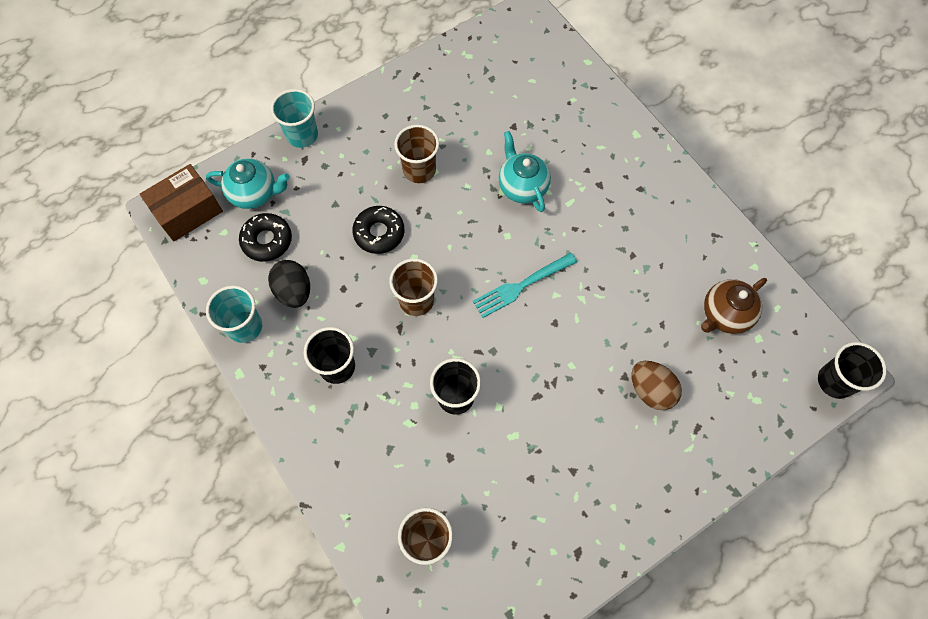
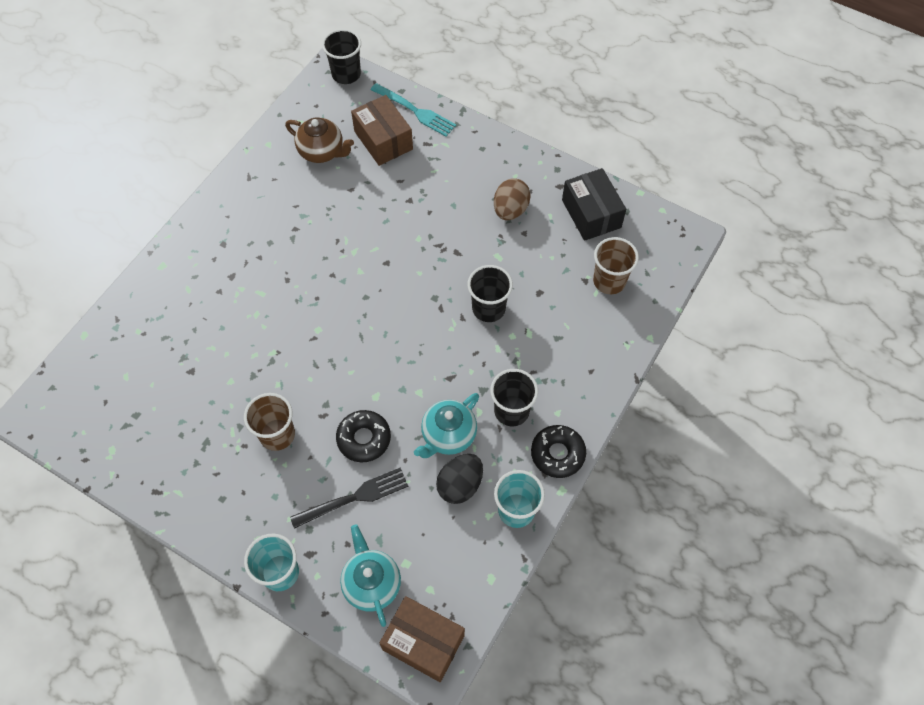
camera: 115 degrees left, 5 degrees down
black donut [239,213,292,262] -> black donut moved to [531,425,586,478]
brown cup [389,258,438,316] -> none
turquoise fork [473,253,577,318] -> turquoise fork moved to [370,83,456,137]
turquoise teapot [499,131,551,212] -> turquoise teapot moved to [414,393,479,458]
brown egg [632,361,682,410] -> brown egg moved to [494,178,531,220]
none -> black fork [290,468,408,529]
none -> brown box [351,95,413,166]
none -> black box [562,168,626,241]

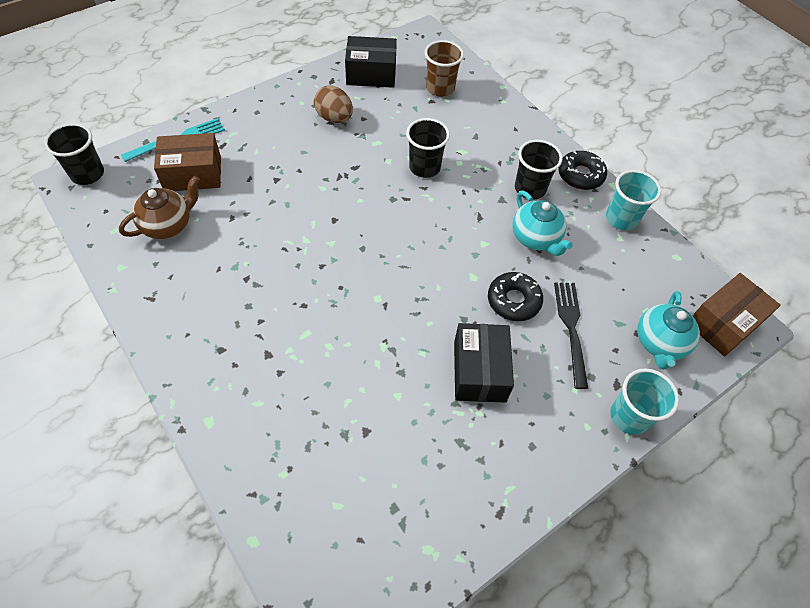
camera: 70 degrees left, 5 degrees down
brown cup [244,393,295,451] -> black box [454,323,514,403]
turquoise teapot [340,524,401,627] -> turquoise teapot turned 75 degrees counterclockwise [637,291,700,370]
black egg [436,454,483,504] -> none

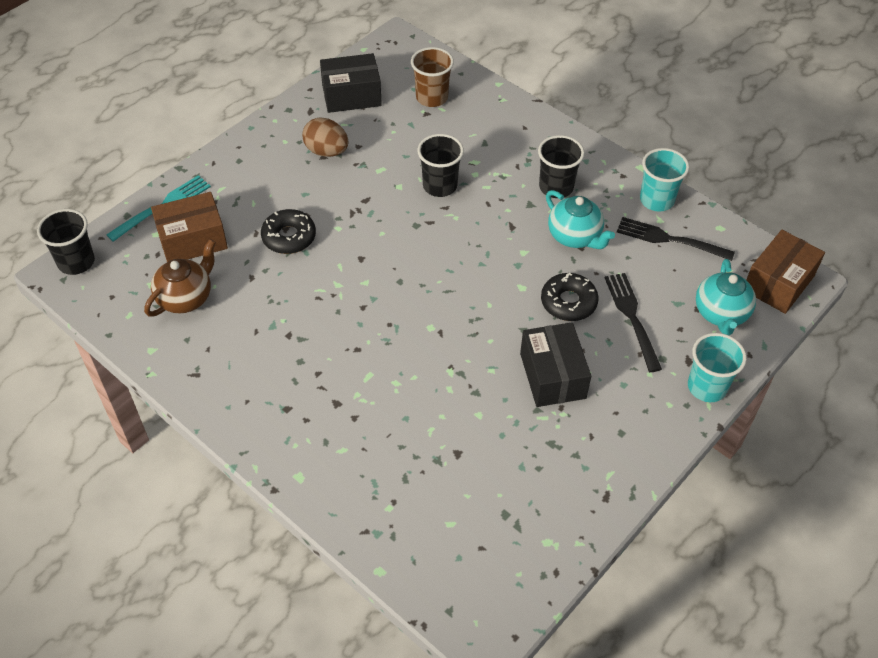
camera: 10 degrees left, 5 degrees down
black donut [558,151,607,190] -> black donut moved to [261,209,316,254]
none -> black fork [617,217,735,261]

